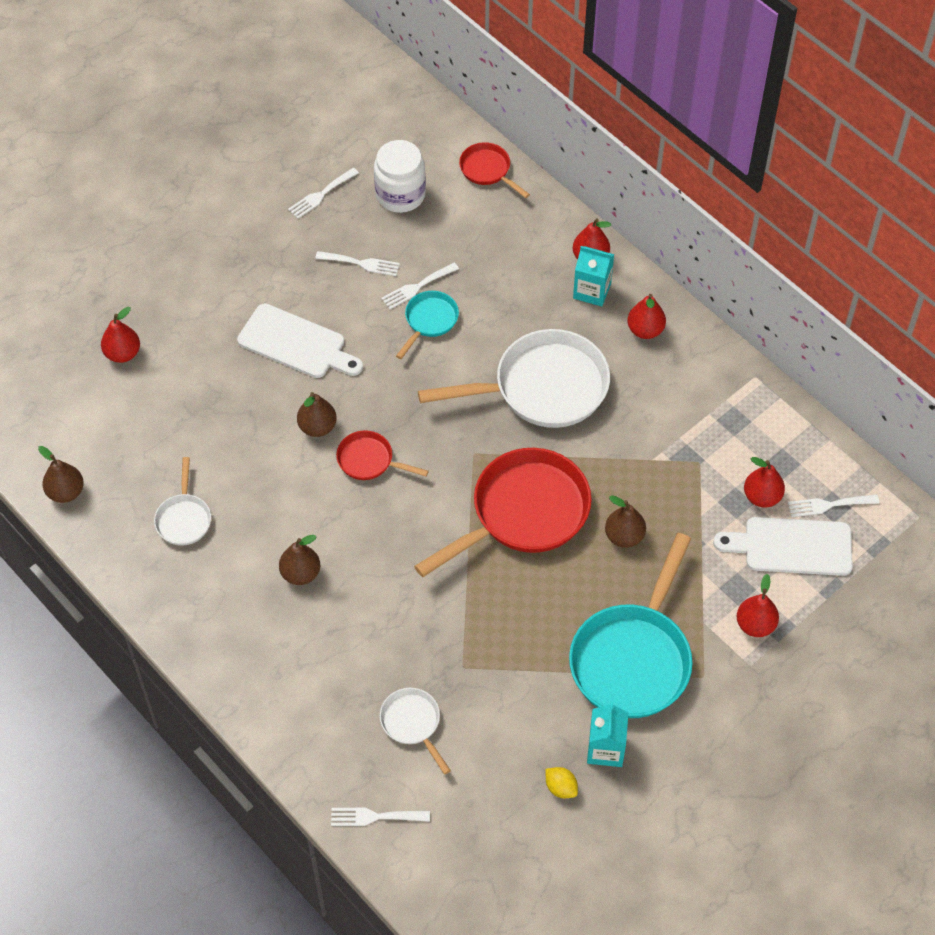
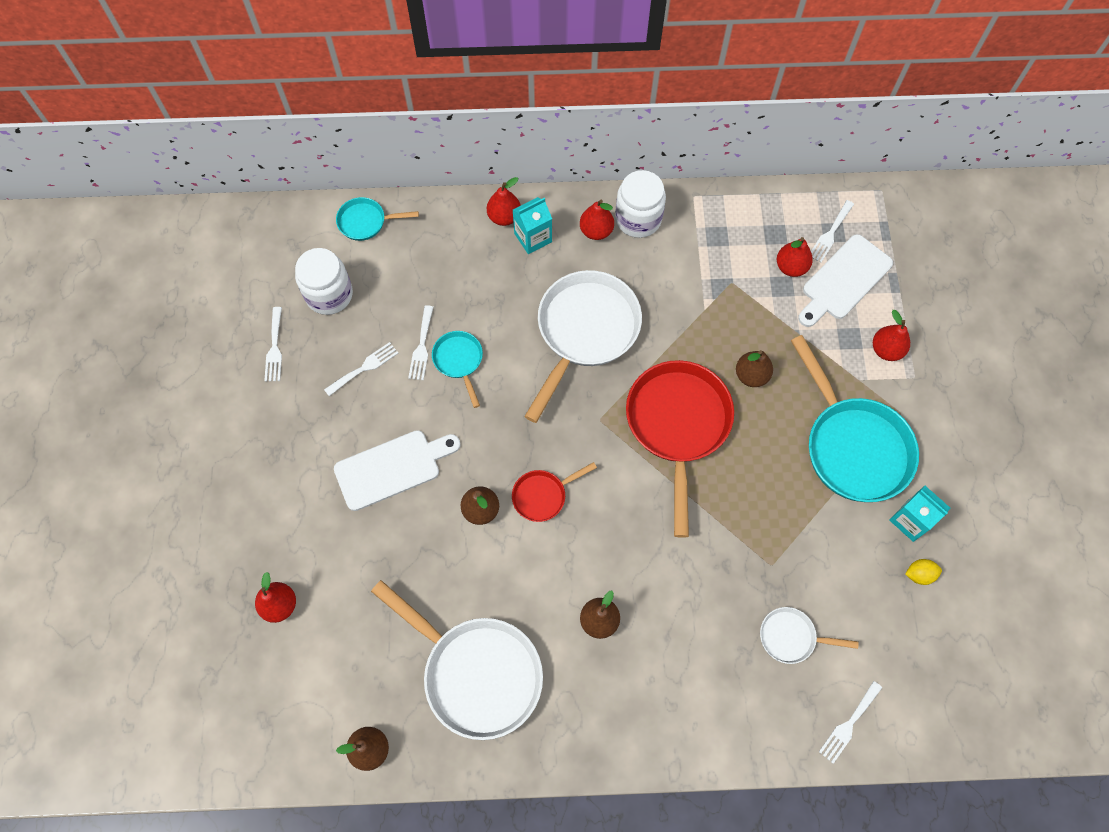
camera: 50 degrees left, 10 degrees up
white pan [154,457,211,546] -> white pan [371,580,543,740], size x2.06
red pan [459,142,530,198] -> turquoise pan [336,197,419,241]
none -> white jar [615,170,666,238]

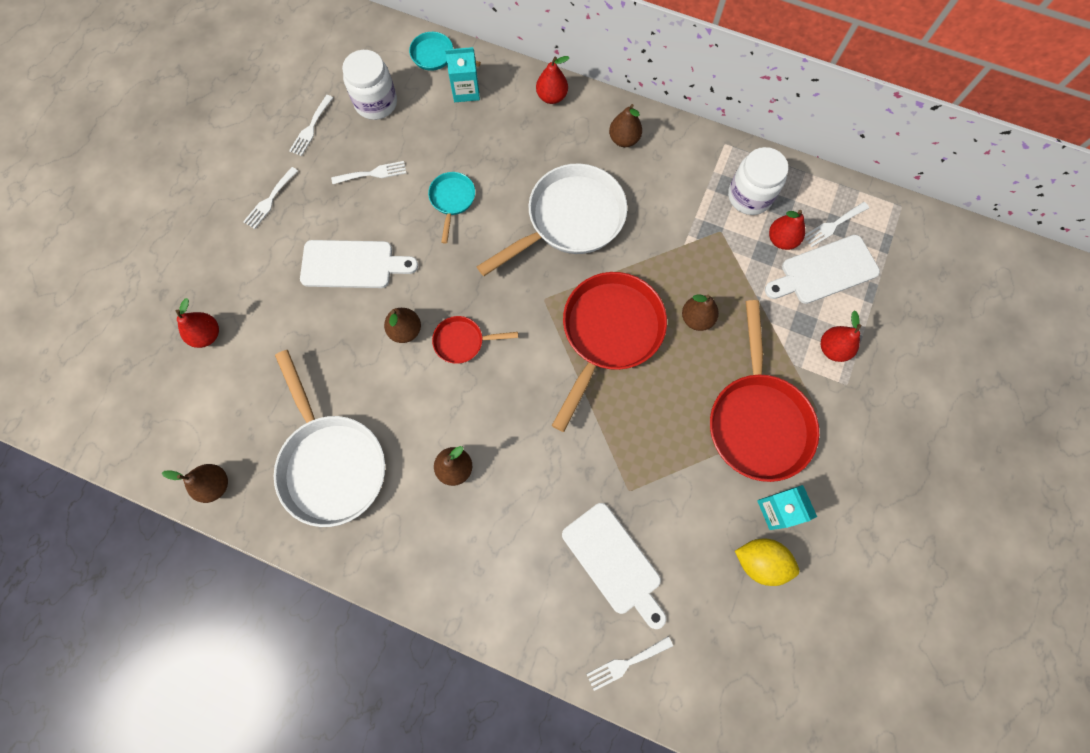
camera: 25 degrees right, 5 degrees up
white fork [408,305,433,380] -> white fork moved to [243,167,298,229]
turquoise carton [513,197,552,254] -> turquoise carton moved to [445,47,480,102]
red pear [580,200,614,240] -> brown pear [609,104,642,147]
white jar [615,170,666,238] -> white jar moved to [728,147,788,215]
white pan [760,607,859,664] -> white cutting board [562,503,666,629]
turquoise pan [791,335,919,502] -> red pan [710,300,819,482]
yellow lemon [905,559,942,585] -> yellow lemon [735,539,799,586], size x1.73

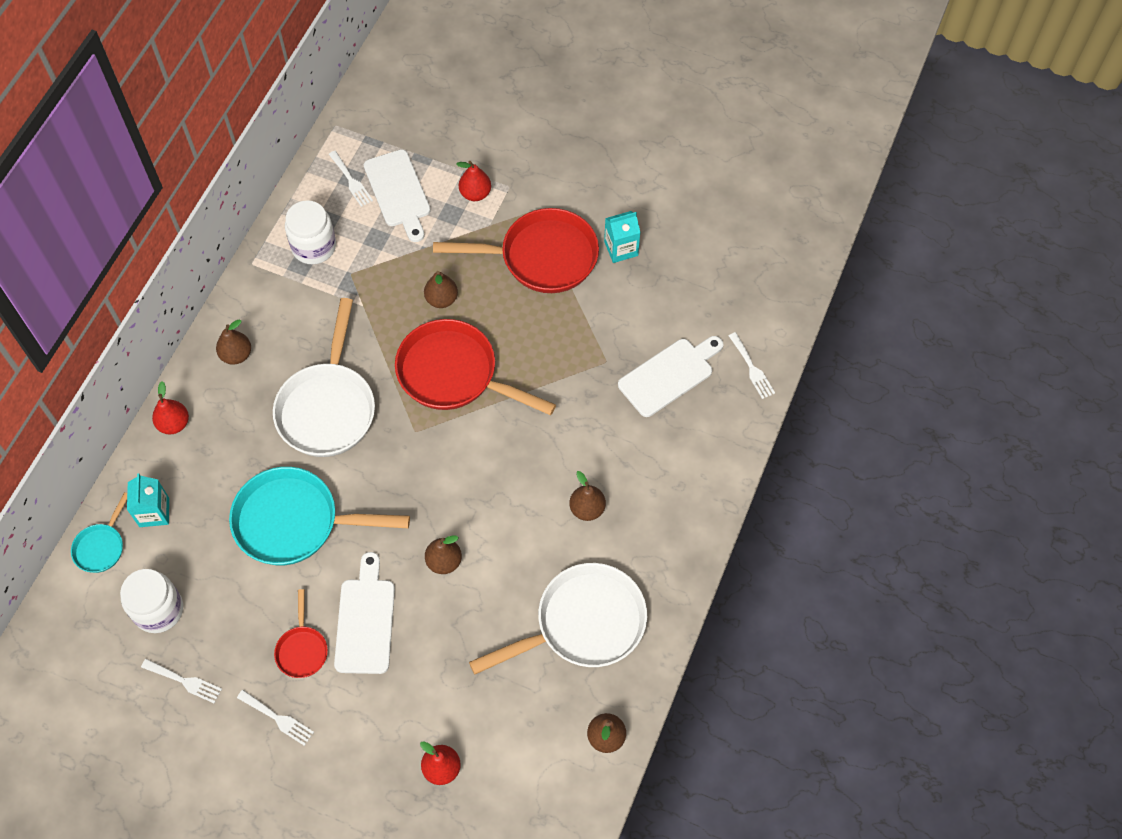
camera: 90 degrees left, 10 degrees down
white fork [331,161,406,184] -> none
turquoise pan [428,172,475,244] -> turquoise pan [229,467,410,565], size x2.06
red pan [432,316,518,364] -> red pan moved to [274,589,328,678]
white pan [477,164,627,276] -> white pan turned 135 degrees counterclockwise [273,298,375,457]
yellow lemon [735,539,799,586] -> none
red pear [769,210,805,250] -> none

